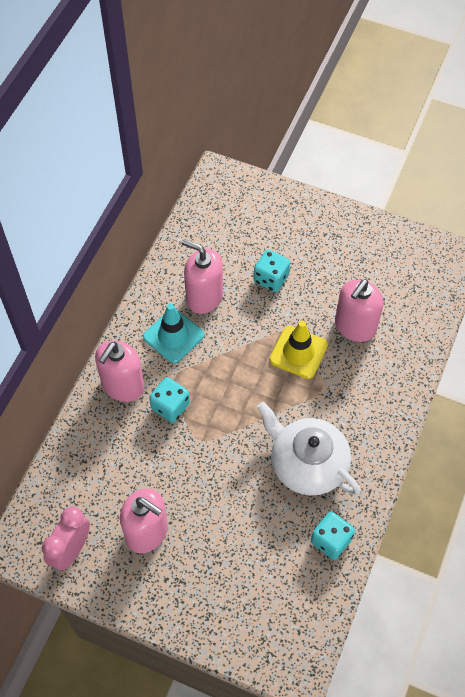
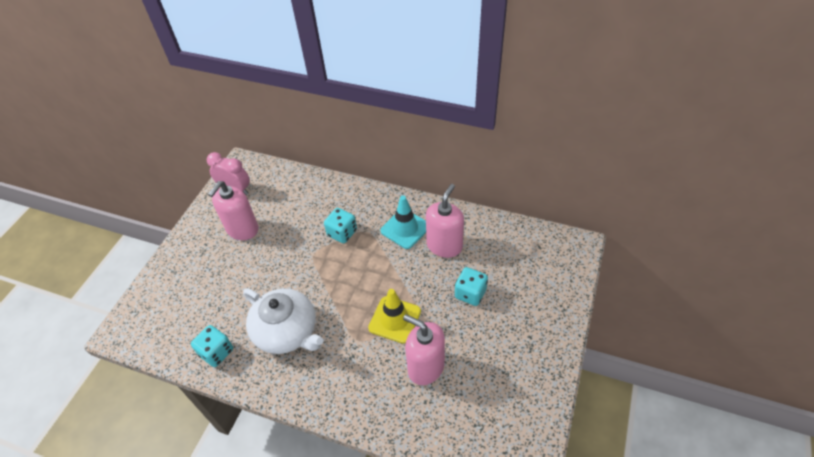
camera: 90 degrees right, 10 degrees down
pink soap dispenser [95,341,145,402] -> none
white teapot [257,402,361,496] -> white teapot turned 90 degrees clockwise [243,288,323,354]

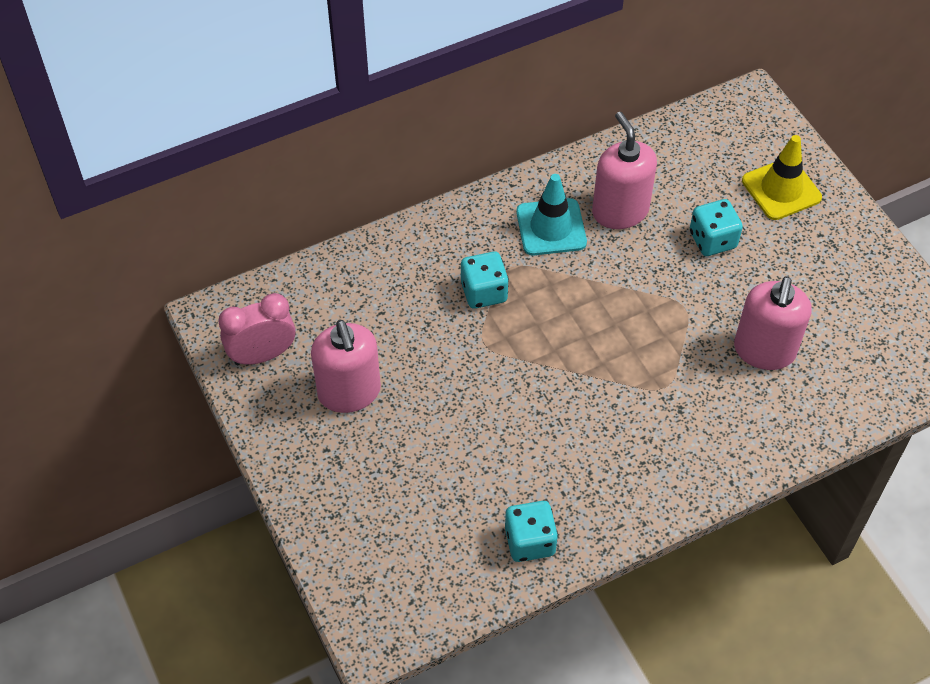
camera: 50 degrees left, 5 degrees up
white teapot [243,288,323,354] -> none
yellow traffic cone [368,289,421,344] -> yellow traffic cone moved to [742,135,822,220]
pink soap dispenser [403,314,445,385] -> pink soap dispenser turned 60 degrees counterclockwise [734,276,811,370]

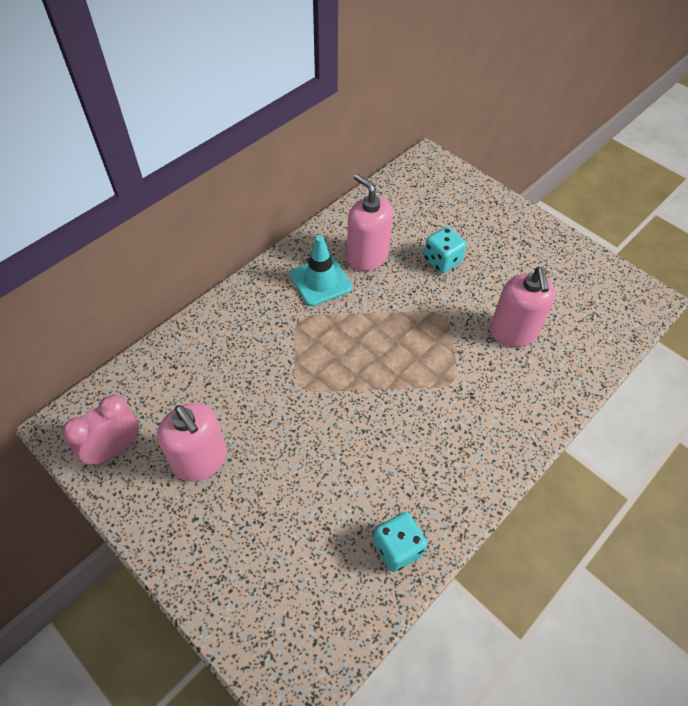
camera: 20 degrees left, 0 degrees up
turquoise dice [461,252,509,309] -> none
yellow traffic cone [742,135,822,220] -> none

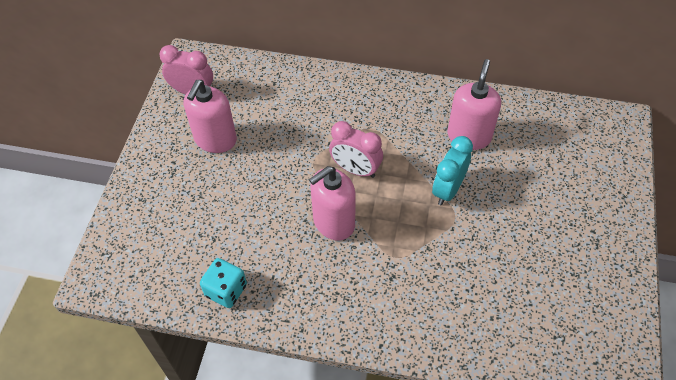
camera: 60 degrees right, 0 degrees up
turquoise traffic cone [290,235,352,306] -> none
turquoise dice [423,227,466,273] -> none
pink soap dispenser [490,267,556,347] -> pink soap dispenser moved to [309,166,356,240]
none -> pink clock [329,121,383,178]
none -> turquoise clock [432,136,473,205]

